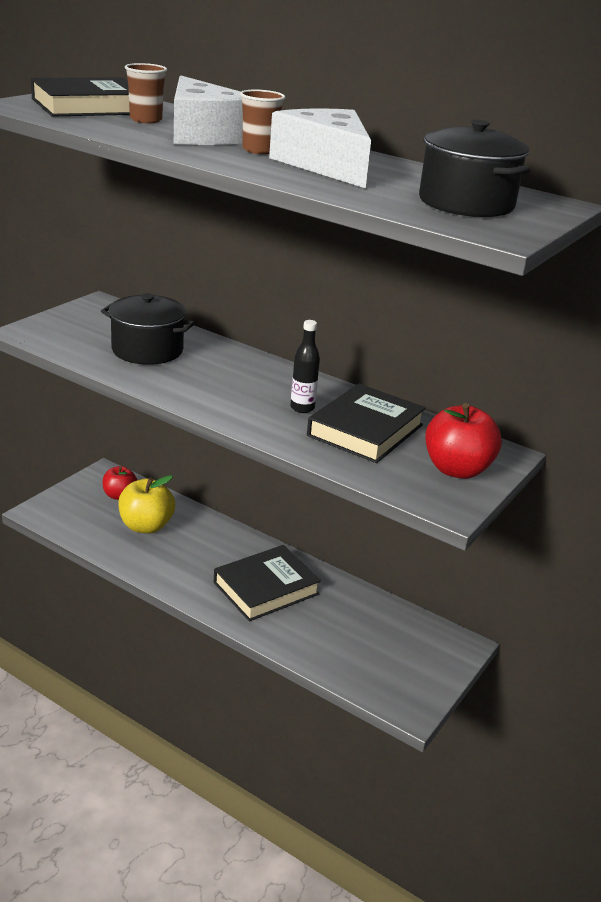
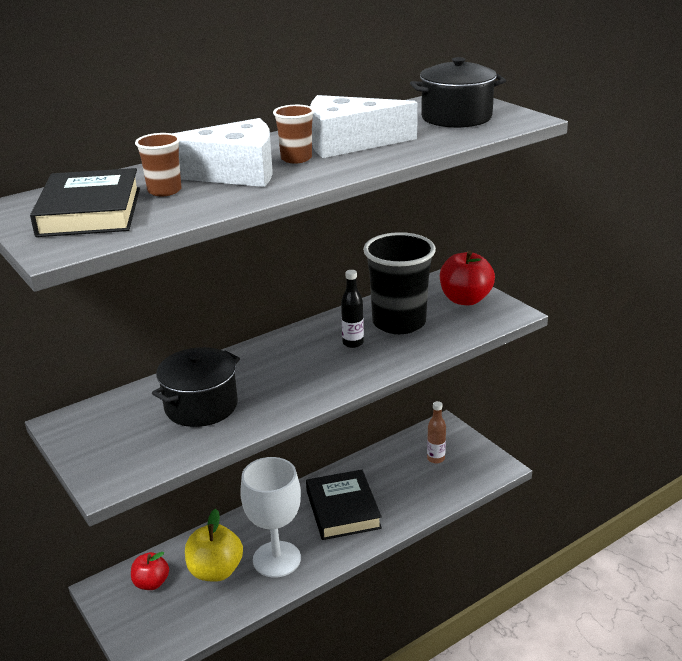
camera: 65 degrees left, 0 degrees up
black book [307,384,426,463] -> black cup [363,232,436,334]
none -> white goblet [240,457,301,578]
none -> brown bottle [427,401,446,464]

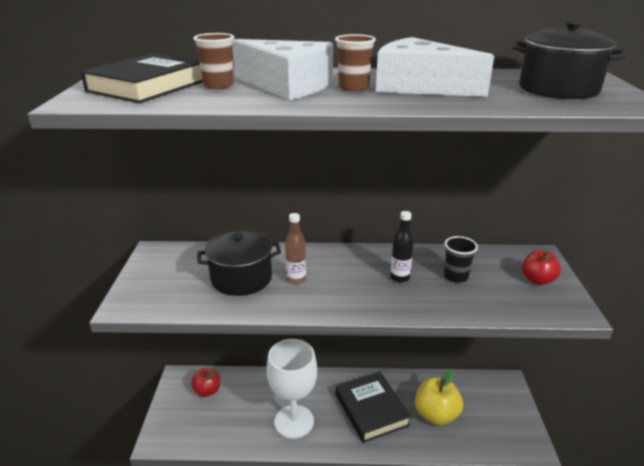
camera: 35 degrees right, 0 degrees up
yellow apple [185,509,243,582] -> yellow apple moved to [415,369,463,425]
black book [306,470,382,540] -> black book turned 45 degrees counterclockwise [336,372,411,443]
black cup [363,232,436,334] -> black cup [444,236,478,283], size x0.48
brown bottle [427,401,446,464] -> brown bottle moved to [285,213,306,285]
red apple [440,251,495,306] -> red apple [522,250,561,285], size x0.65

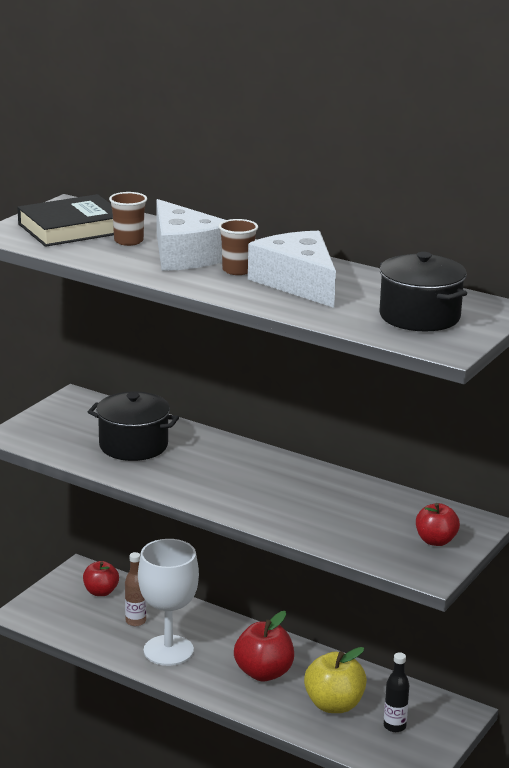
camera: 30 degrees right, 5 degrees down
brown bottle [285,213,306,285] -> brown bottle moved to [125,552,146,626]
black book [336,372,411,443] -> red apple [234,611,294,681]
black bottle [390,211,414,283] -> black bottle moved to [384,652,409,732]
black cup [444,236,478,283] -> none

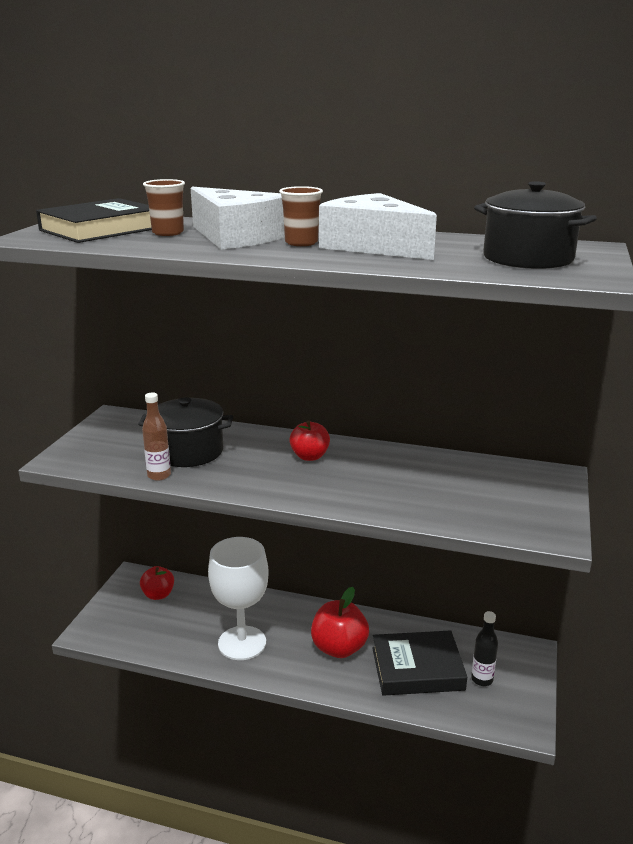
camera: 15 degrees left, 0 degrees up
brown bottle [125,552,146,626] -> brown bottle moved to [142,392,171,481]
yellow apple [304,647,367,713] -> black book [372,630,467,695]
red apple [416,503,460,546] -> red apple moved to [289,420,330,461]

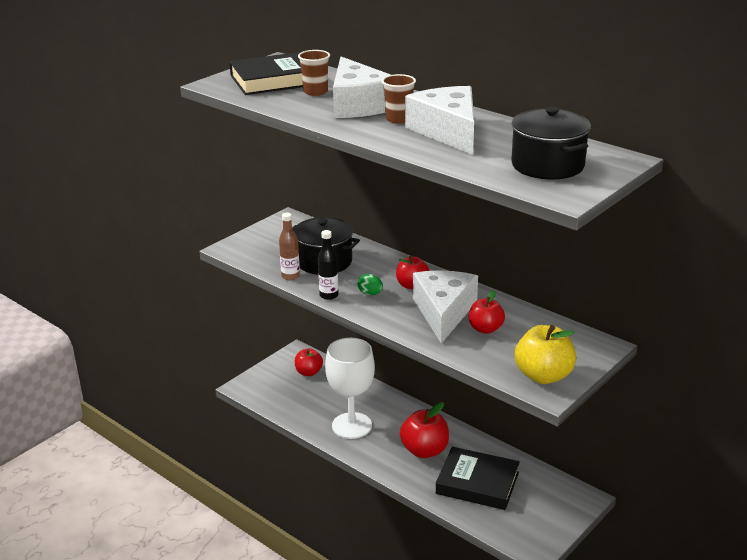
camera: 25 degrees right, 5 degrees up
black bottle [471,611,498,686] -> black bottle moved to [318,230,339,300]
none -> green egg [357,274,383,295]
none -> white cheese [413,270,478,344]
none -> red apple [469,290,505,334]
none -> yellow apple [515,325,576,384]

